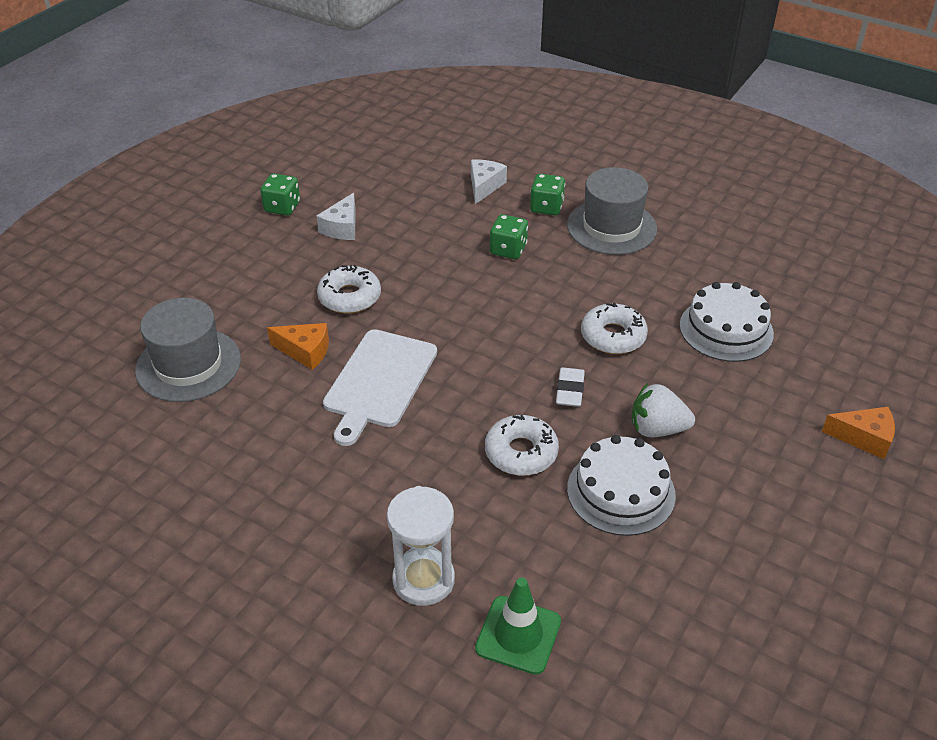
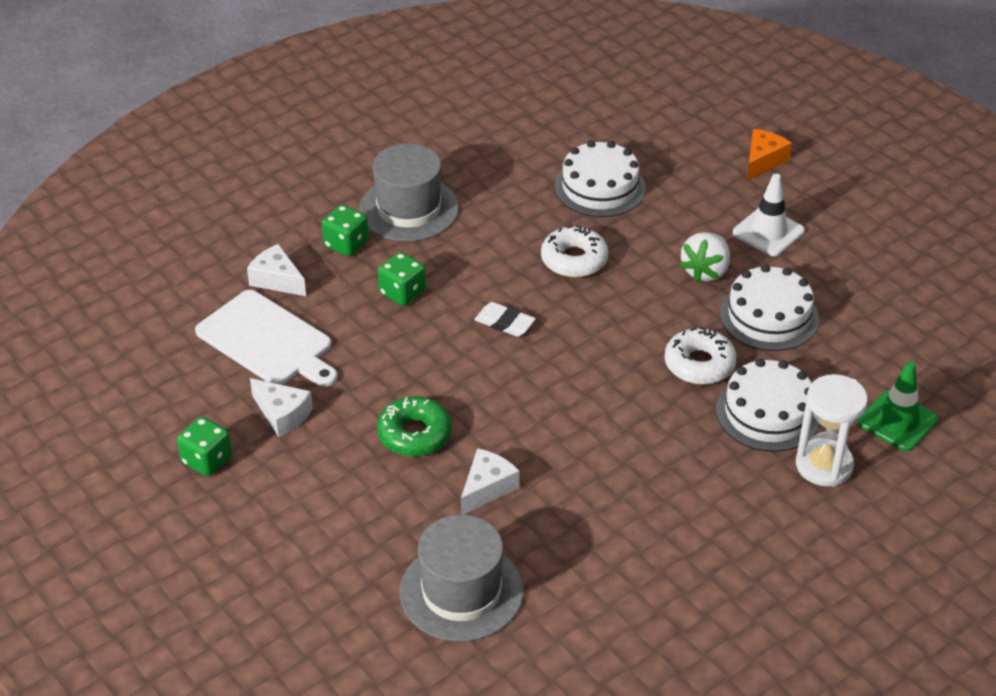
camera: 70 degrees left, 0 degrees up
orange cheese [267,323,329,370] -> white cheese [461,448,519,515]
white donut [317,265,381,314] -> green donut [377,396,452,457]
white cutting board [323,329,437,446] -> white cutting board moved to [195,290,338,387]
white eraser [556,367,585,407] -> white eraser moved to [474,302,536,337]
none -> white cake [716,359,820,452]
none -> white traffic cone [733,174,805,256]

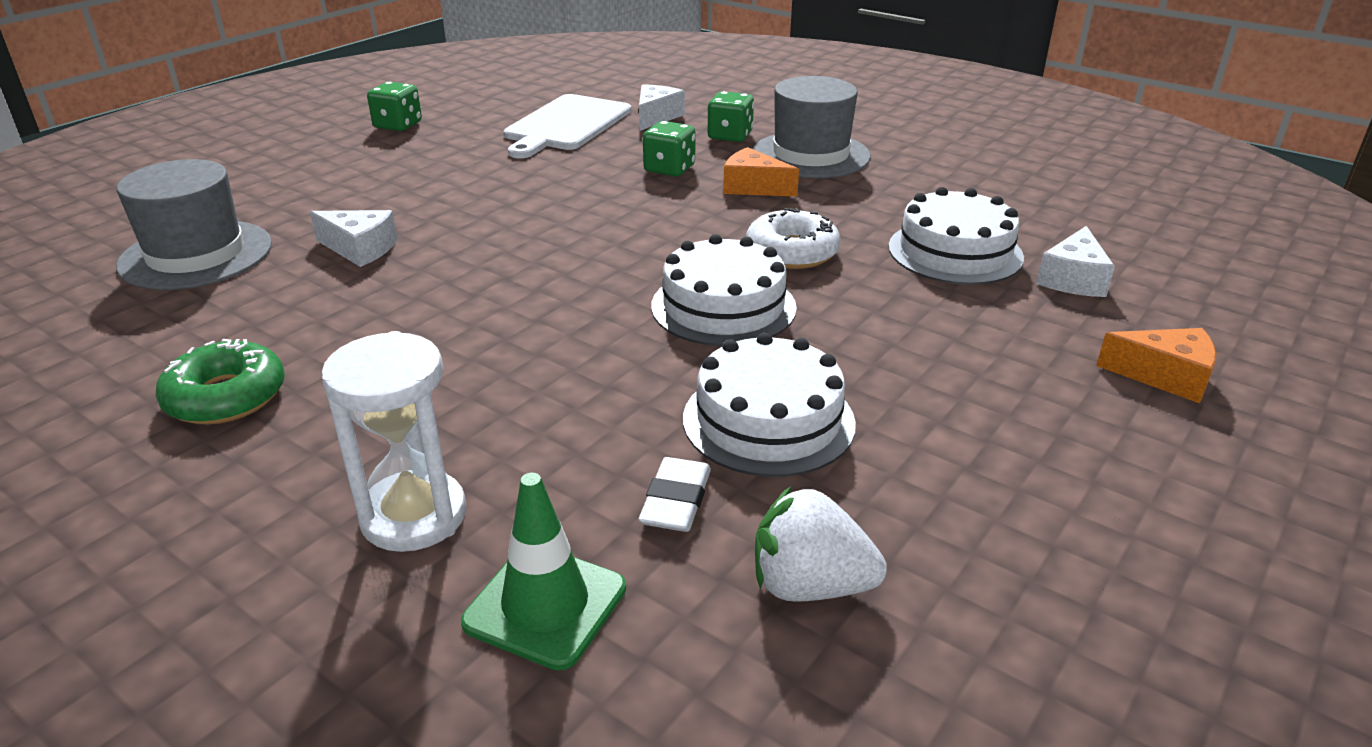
camera: 75 degrees right, 10 degrees down
white cheese [250,378,313,437] -> white cheese moved to [1036,226,1115,297]
green donut [377,396,452,457] -> green donut moved to [156,339,285,425]
white eraser [474,302,536,337] -> white eraser moved to [639,457,711,532]
white donut [665,327,737,385] -> none
white strawberry [680,232,730,283] -> white strawberry moved to [755,486,887,602]
white cake [716,359,820,452] -> white cake moved to [651,234,797,346]
white traffic cone [733,174,805,256] -> none
none -> orange cheese [723,147,799,197]

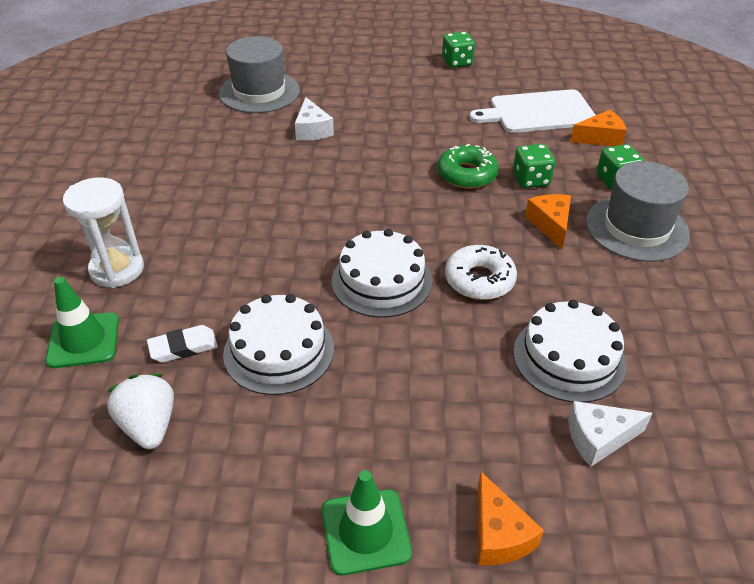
camera: 55 degrees right, 10 degrees up
green donut [156,339,285,425] -> green donut moved to [437,144,499,189]
white cheese [639,84,685,131] -> orange cheese [570,110,627,146]
none -> green traffic cone [322,470,412,576]

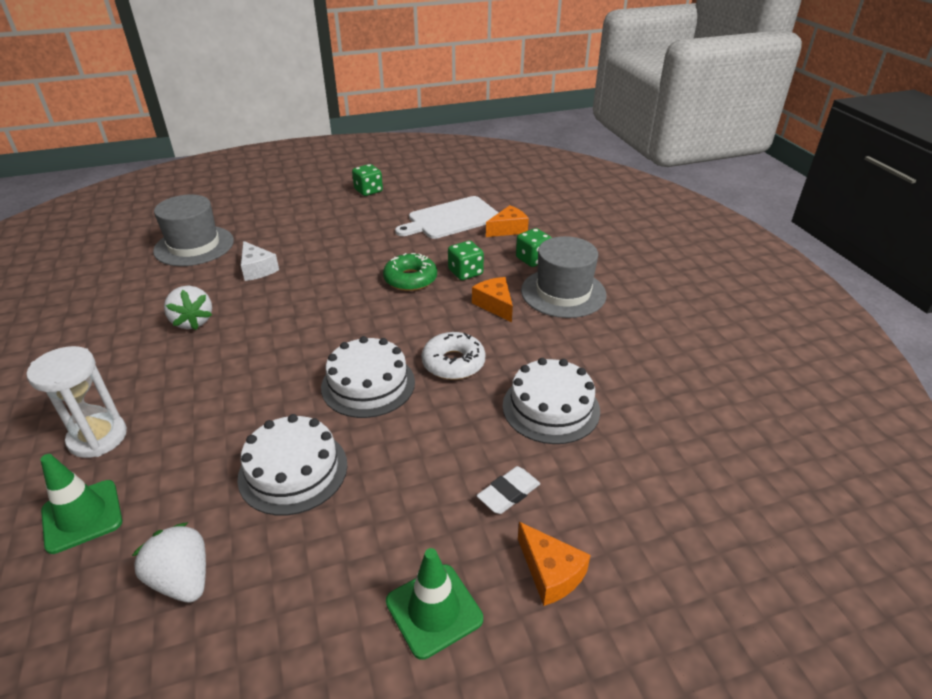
camera: 20 degrees left, 5 degrees down
white eraser [147,325,218,363] -> white eraser moved to [477,466,540,514]
white cheese [568,401,652,467] -> none
none -> white strawberry [164,286,212,330]

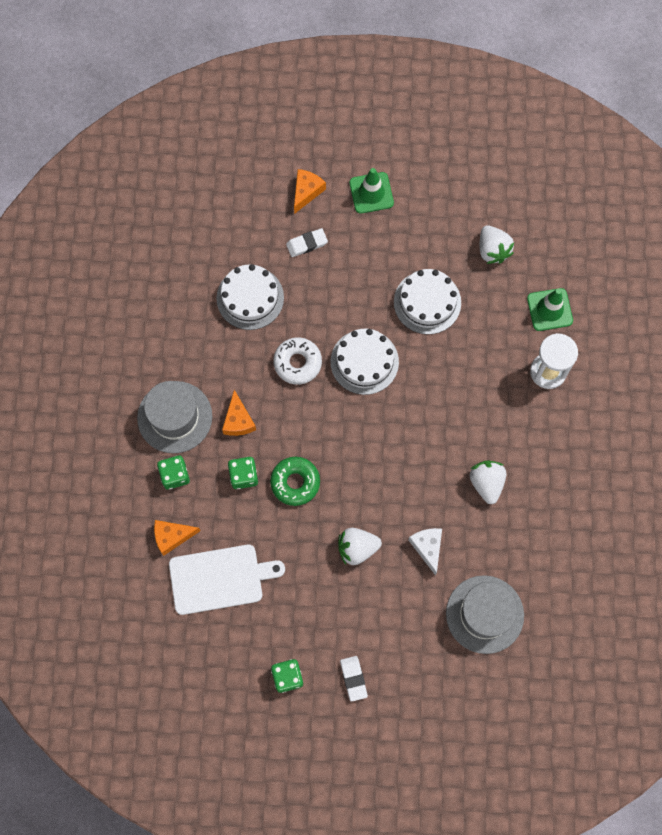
camera: 160 degrees left, 35 degrees up
orange cheese [518,522,591,606] -> orange cheese turned 45 degrees clockwise [294,169,326,214]
none -> white strawberry [338,528,382,565]
none -> white eraser [340,656,368,702]

